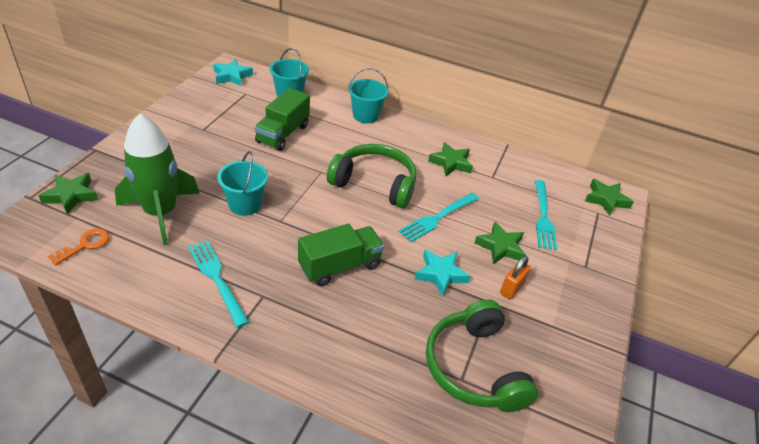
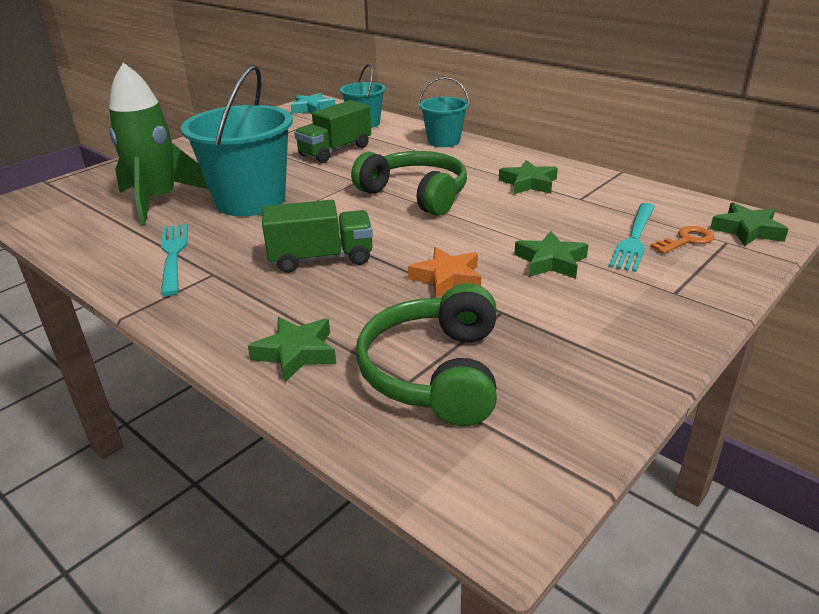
camera: 25 degrees right, 10 degrees down
green star [38,173,98,215] -> green star moved to [248,317,336,382]
orange key [48,228,109,265] -> orange key moved to [650,226,715,254]
turquoise bucket [217,151,268,216] -> turquoise bucket [181,65,293,216], size x1.82
turquoise fork [398,193,479,242] -> none
turquoise star [414,249,470,296] -> orange star [408,247,481,298]
orange padlock [500,256,531,299] -> none

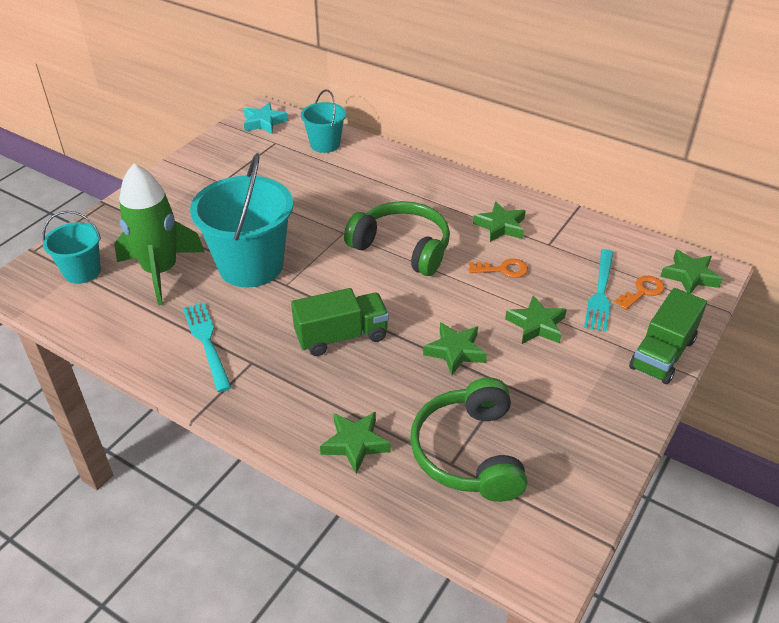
camera: 10 degrees left, 10 degrees up
green truck [294,100,371,163] -> green truck moved to [629,288,707,384]
orange star [408,247,481,298] -> green star [423,322,487,375]
turquoise bucket [419,77,470,147] -> turquoise bucket moved to [42,211,101,284]
none -> orange key [469,259,528,278]

